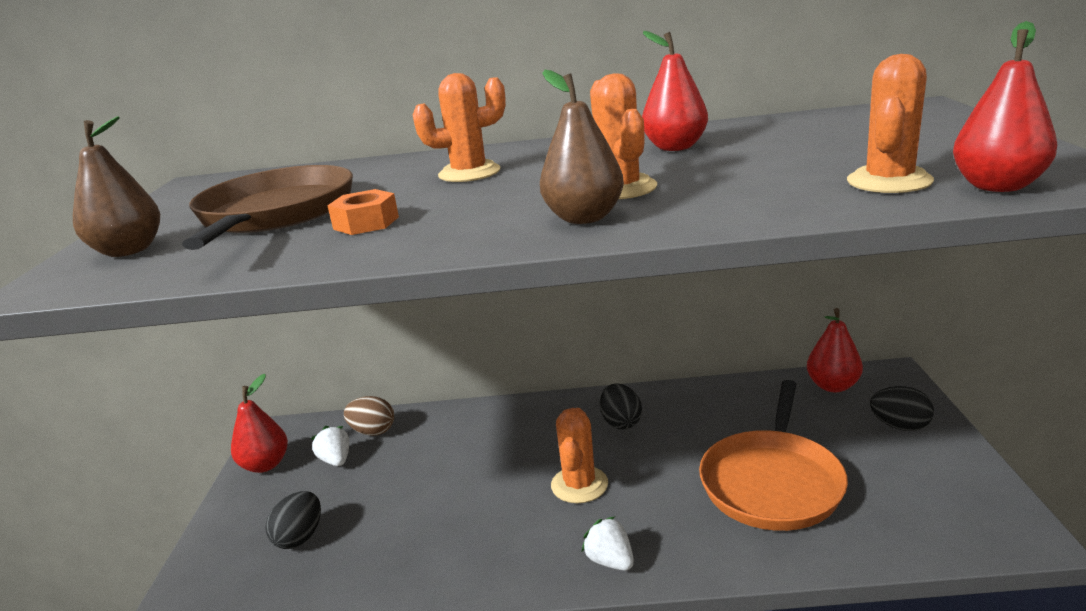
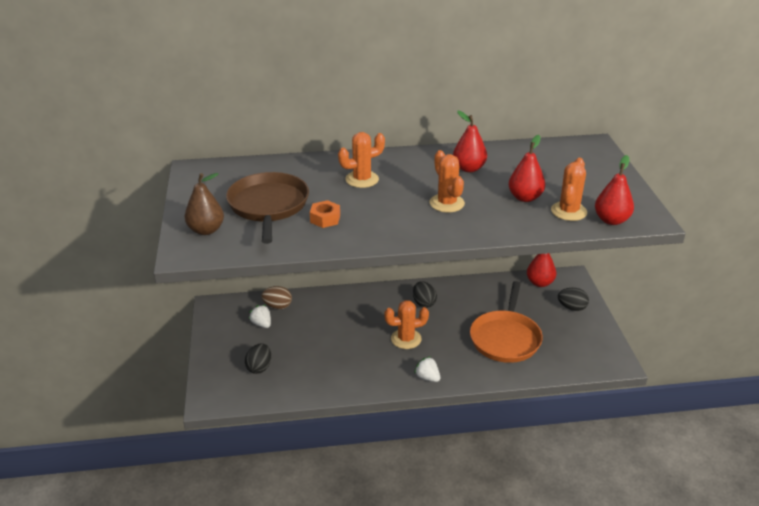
camera: 10 degrees left, 10 degrees up
red pear [231,374,288,473] -> red pear moved to [509,135,545,202]
brown pear [540,70,624,224] -> none
orange cactus [551,408,608,503] -> orange cactus turned 75 degrees clockwise [384,300,429,349]

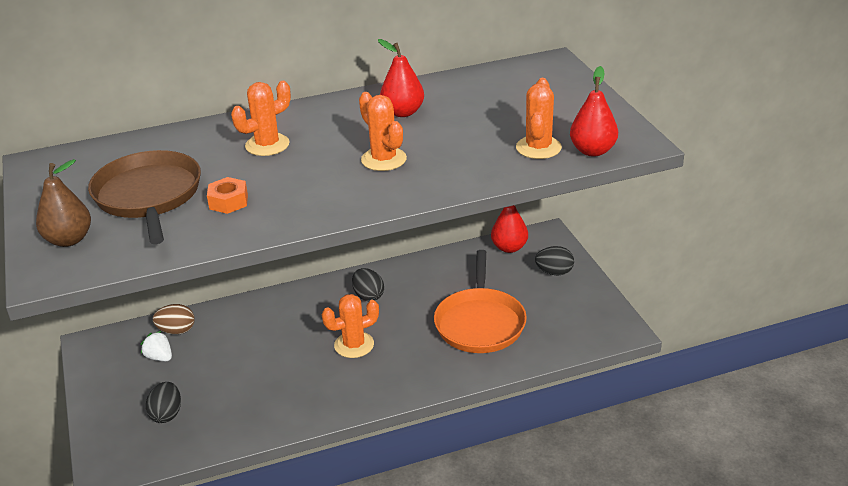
camera: 10 degrees left, 0 degrees up
white strawberry [414,356,440,382] -> none
red pear [509,135,545,202] -> none

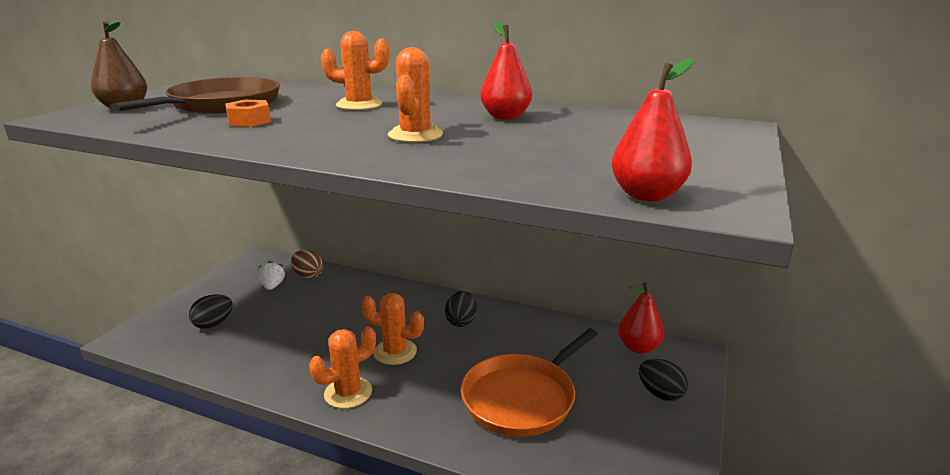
camera: 40 degrees right, 10 degrees down
orange cactus [516,78,562,159] -> orange cactus moved to [309,326,376,409]

